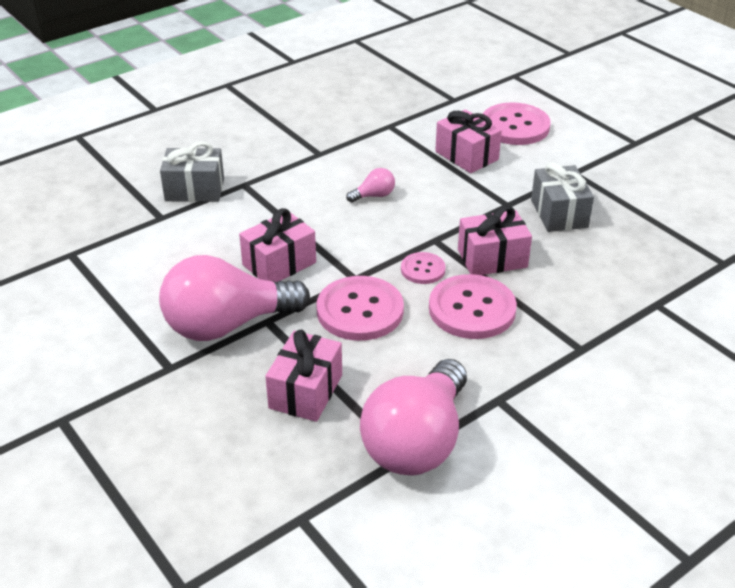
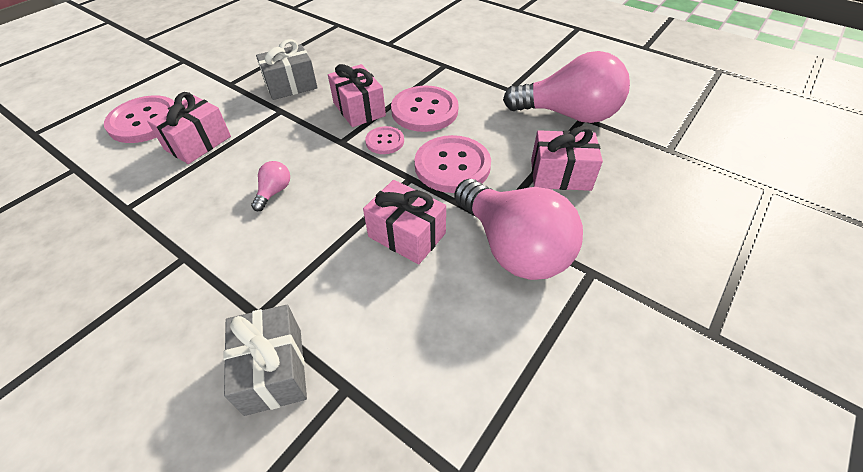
camera: 105 degrees left, 10 degrees up
pink light bulb [346,168,395,203] -> pink light bulb turned 60 degrees clockwise [251,161,290,211]

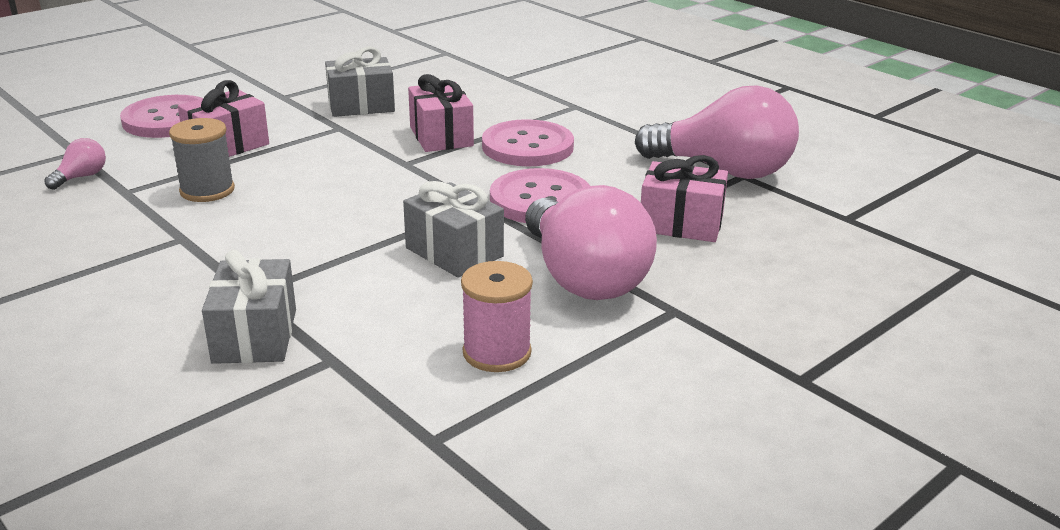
camera: 10 degrees right, 20 degrees down
pink light bulb [251,161,290,211] -> pink light bulb moved to [44,138,106,190]
pink gift [363,180,446,265] -> grey gift [403,181,504,278]
pink button [365,126,404,154] -> none
none -> grey spool [169,118,235,202]
none -> pink spool [461,261,533,372]

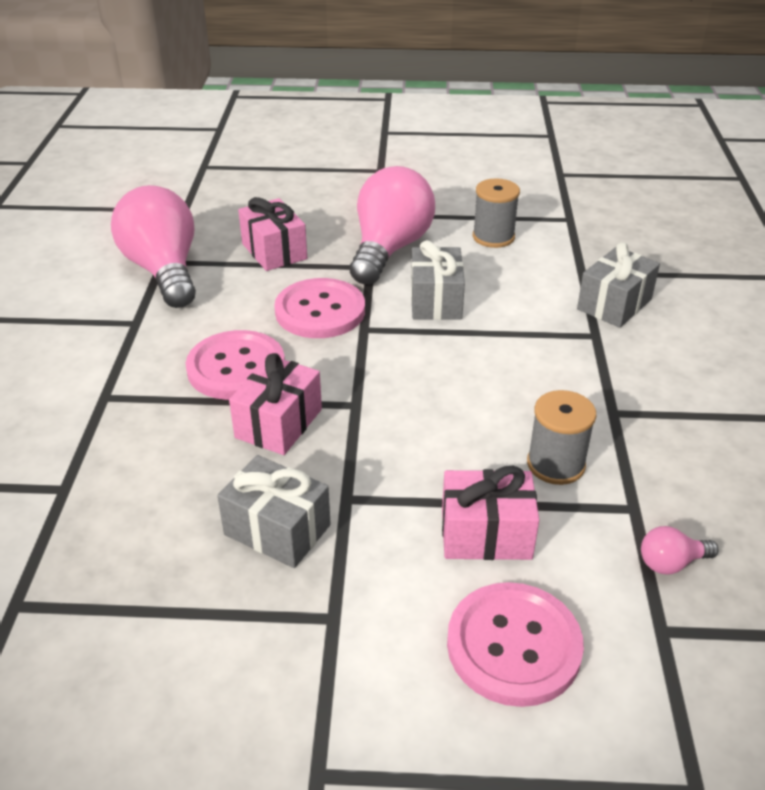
camera: 135 degrees left, 10 degrees up
pink spool [461,261,533,372] -> grey spool [473,179,520,248]

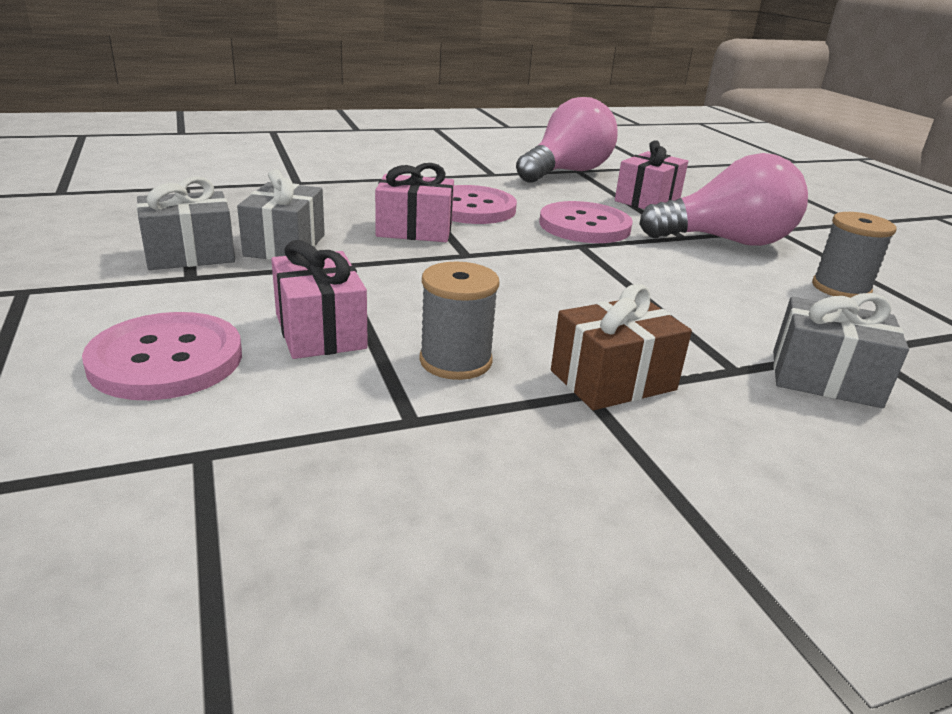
camera: 65 degrees right, 10 degrees down
grey gift [411,240,465,320] -> grey gift moved to [136,176,235,270]
pink light bulb [641,526,719,574] -> none
none -> brown gift [551,284,692,410]

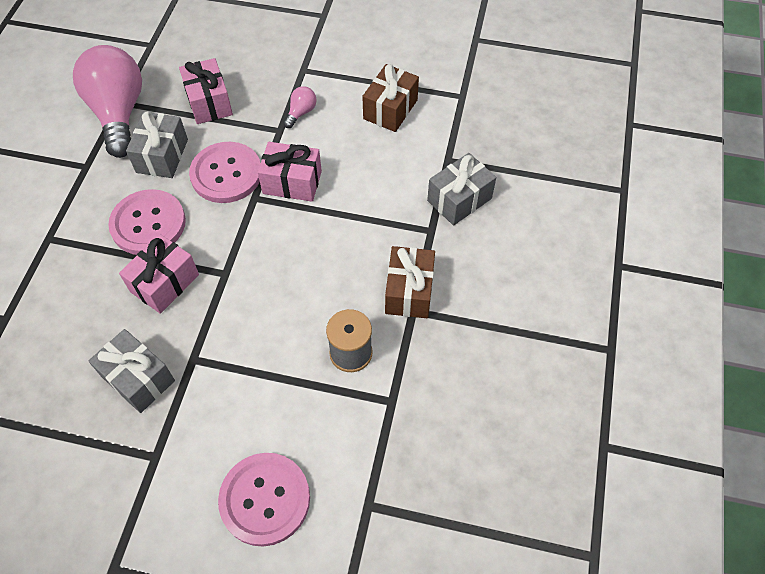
camera: 55 degrees left, 30 degrees up
grey gift [136,176,235,270] -> grey gift moved to [126,111,188,178]
pink gift [271,240,368,359] -> pink gift moved to [258,142,322,202]
pink light bulb [639,153,808,246] -> pink light bulb [283,86,317,128], size x0.40
grey spool [812,212,897,298] -> brown gift [362,64,419,132]

